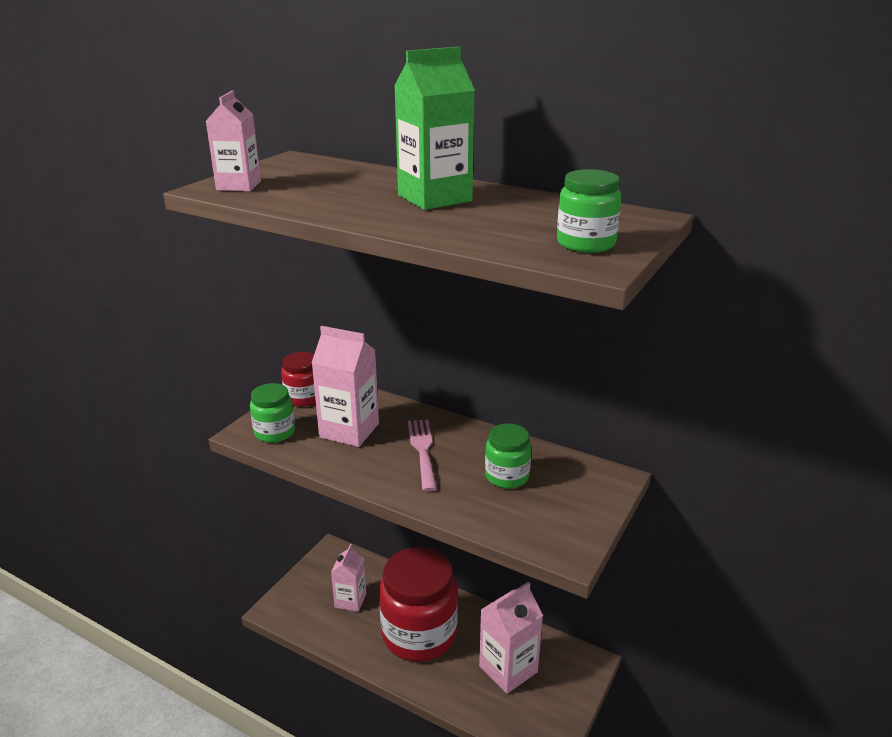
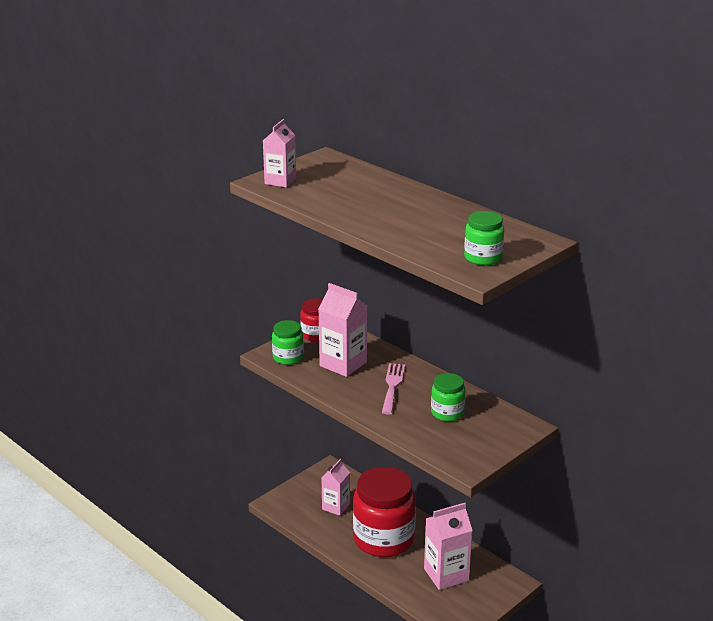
camera: 15 degrees right, 0 degrees up
green carton [394,46,475,210] -> none

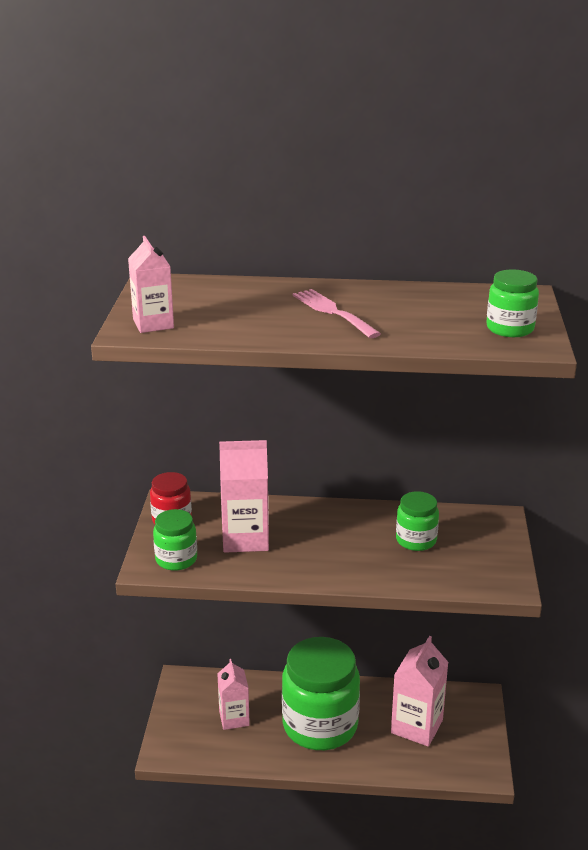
camera: 40 degrees left, 0 degrees up
red jar [353,467,416,557] -> green jar [282,637,360,750]
pink fork [382,363,405,415] -> pink fork moved to [293,289,381,338]

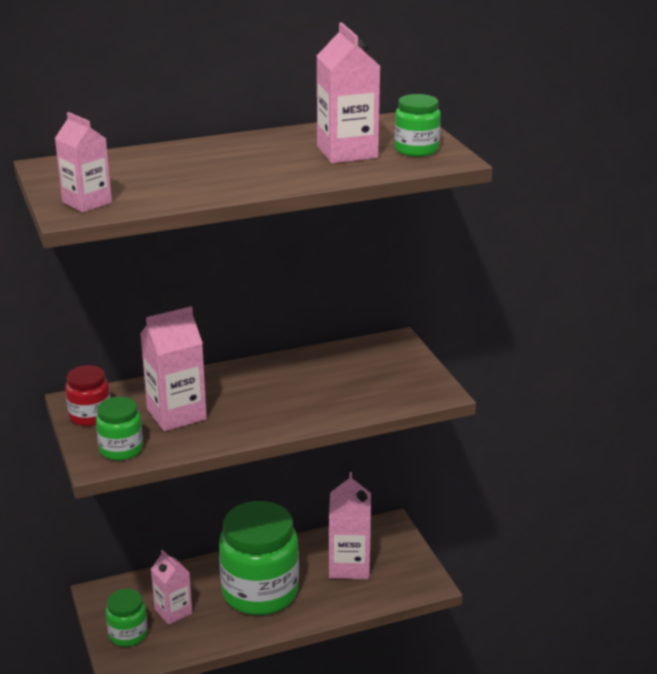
camera: 25 degrees left, 0 degrees up
pink fork [293,289,381,338] -> none
green jar [396,491,439,551] -> green jar moved to [106,589,148,647]
none -> pink carton [317,23,380,163]

